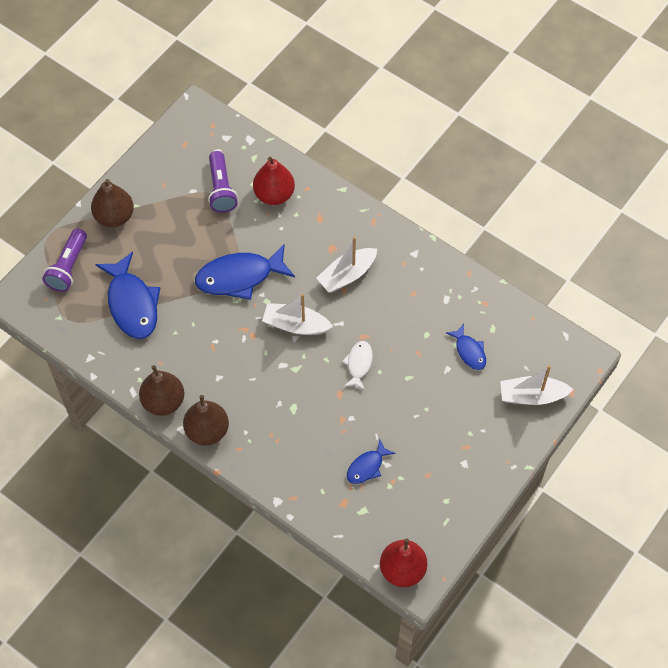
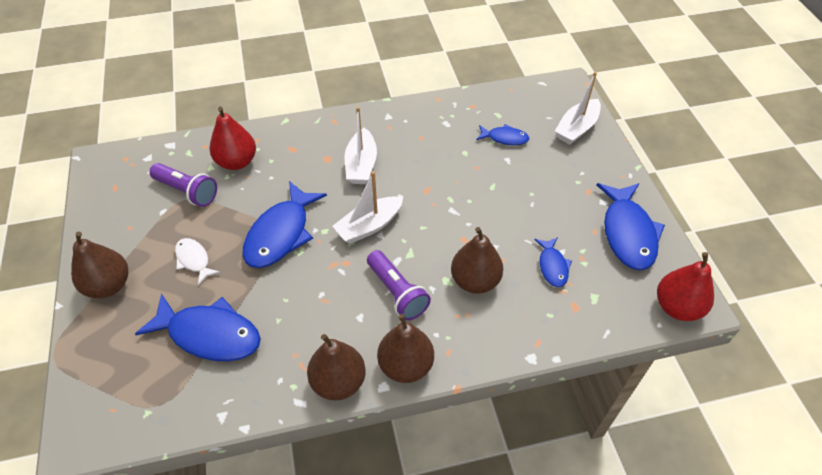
camera: 50 degrees left, 10 degrees down
purple flashlight [42,228,87,292] -> purple flashlight moved to [367,250,431,320]
white fish [342,341,373,390] -> white fish moved to [175,238,220,286]
none -> brown pear [451,227,503,294]
none -> blue fish [597,183,665,270]

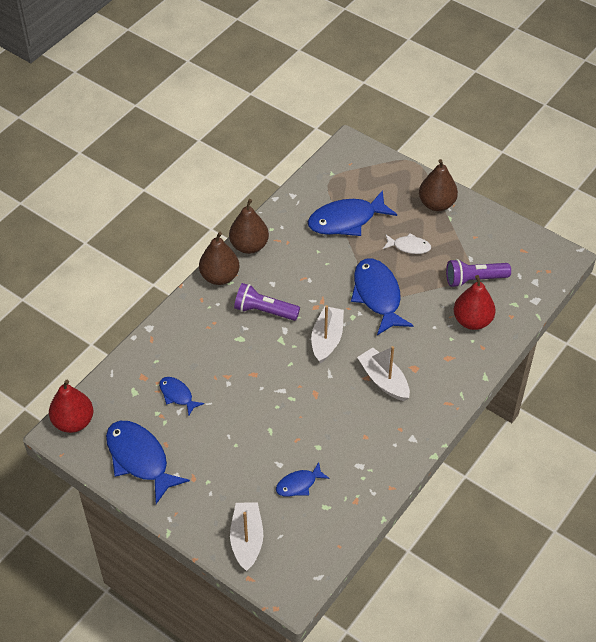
camera: 140 degrees right, 0 degrees up
brown pear [451,227,503,294] -> none

